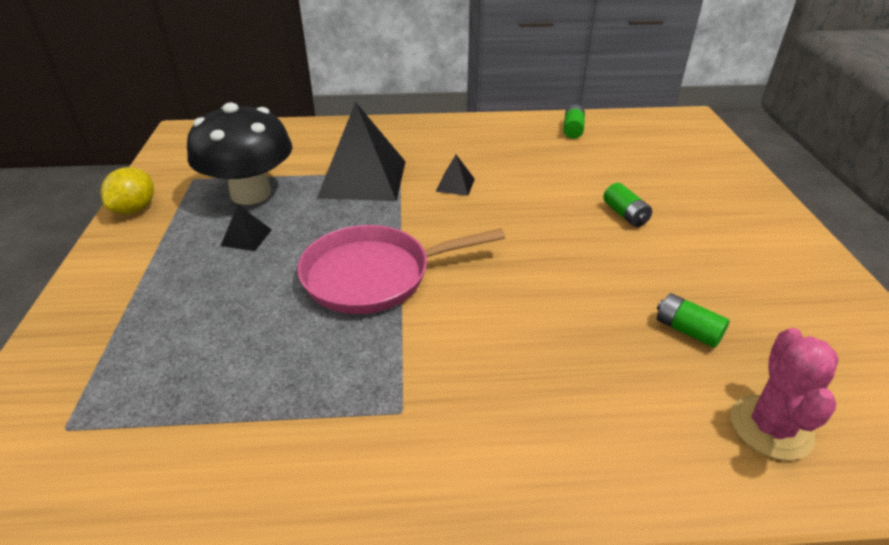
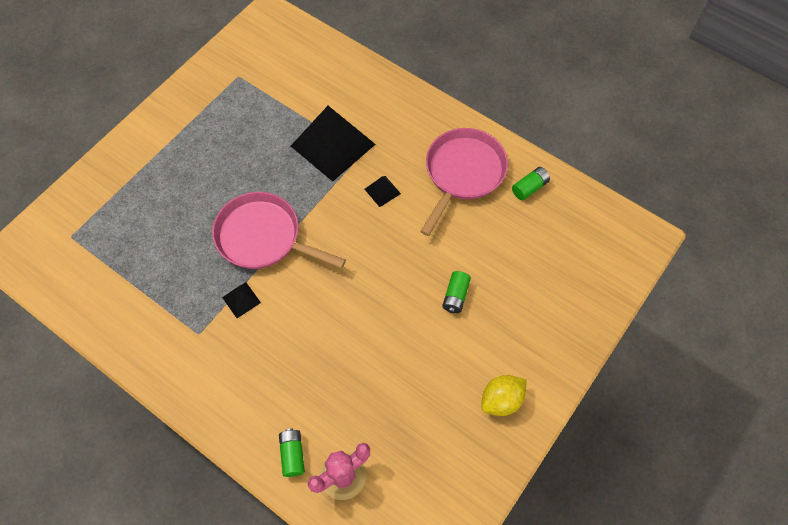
camera: 40 degrees right, 25 degrees up
yellow lemon [101,167,154,214] -> yellow lemon moved to [481,375,526,416]
black mushroom [187,102,292,205] -> none
black pyramid [221,205,272,251] -> black pyramid moved to [222,282,261,318]
green battery [657,293,730,348] -> green battery moved to [279,428,305,477]
none -> pink pan [420,128,508,236]

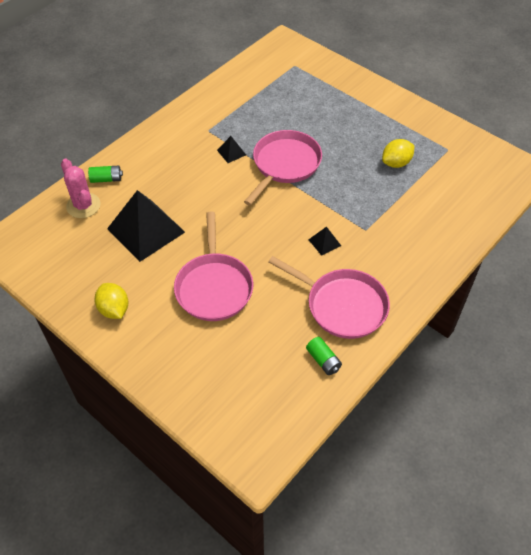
camera: 95 degrees right, 10 degrees down
black pyramid [291,106,376,182] -> black pyramid moved to [107,190,185,262]
green battery [442,271,471,313] -> pink pan [174,212,253,321]
none -> yellow lemon [382,139,414,168]

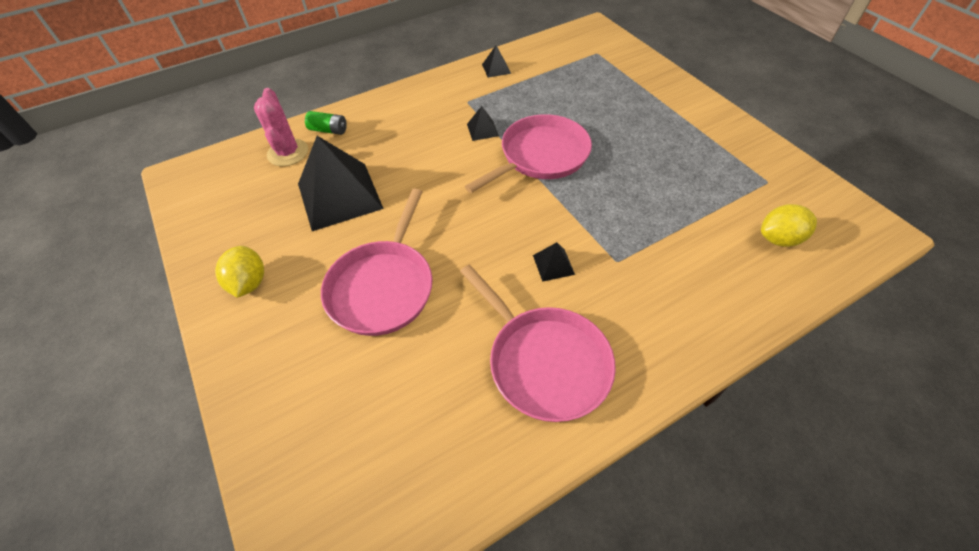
camera: 20 degrees right, 0 degrees up
green battery [306,337,342,375] -> none
yellow lemon [382,139,414,168] -> yellow lemon moved to [761,204,817,247]
none -> black pyramid [482,45,511,78]

